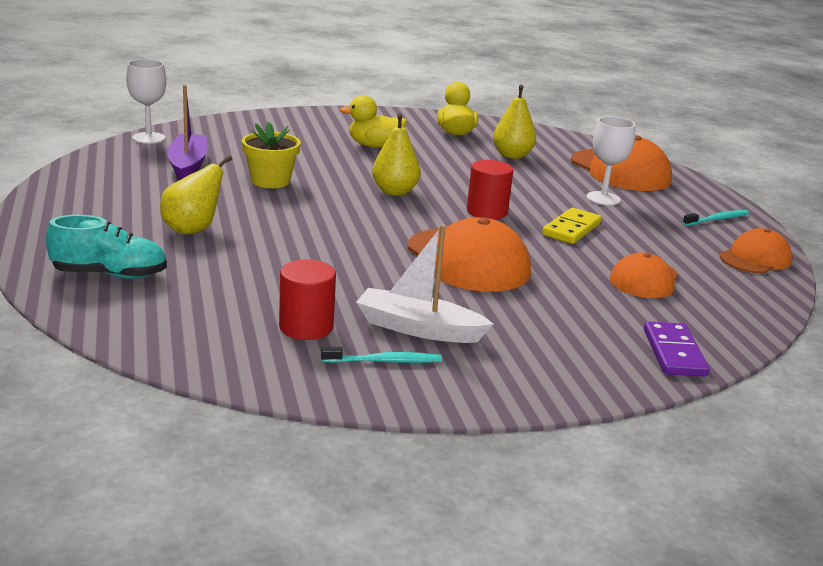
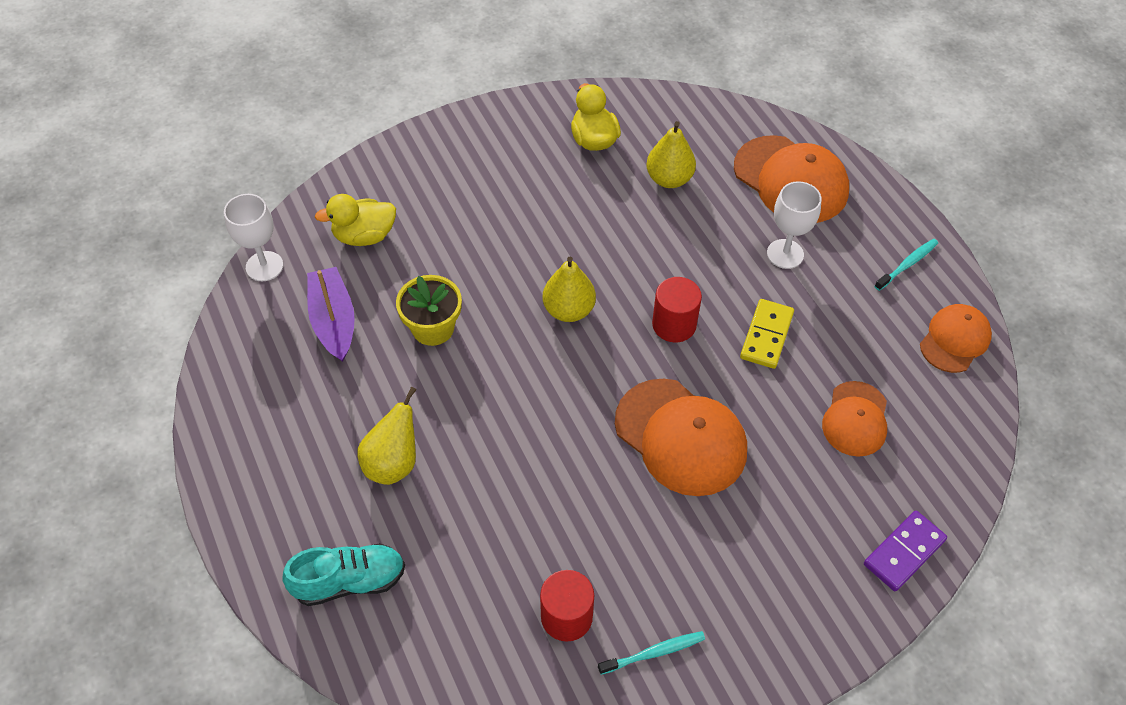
camera: 10 degrees left, 30 degrees up
yellow duck [339,95,407,148] -> yellow duck moved to [315,194,396,246]
white boat [356,225,493,343] -> none
purple domino [644,321,709,377] -> purple domino turned 60 degrees clockwise [864,510,947,591]

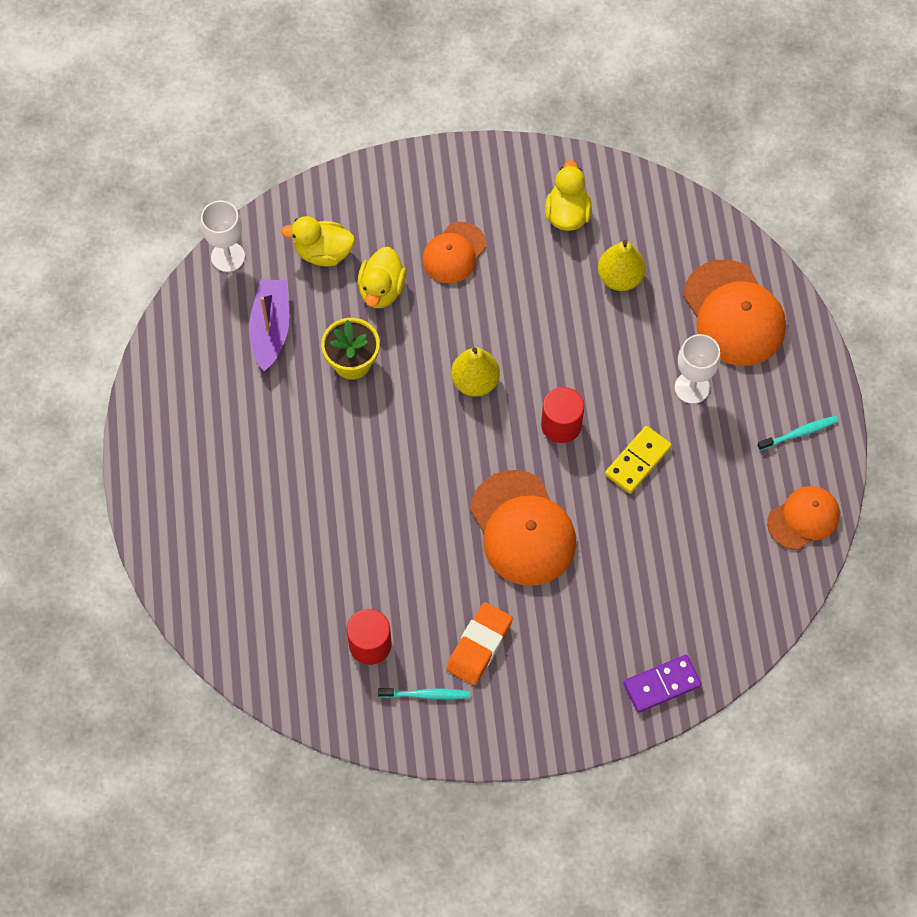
camera: 20 degrees right, 10 degrees up
turquoise shoe [282,543,405,606] -> none
yellow pear [357,387,416,485] -> none
orange cap [822,381,887,457] -> orange cap moved to [422,222,486,283]
none -> yellow duck [358,247,406,308]
none -> orange eraser [446,602,513,685]

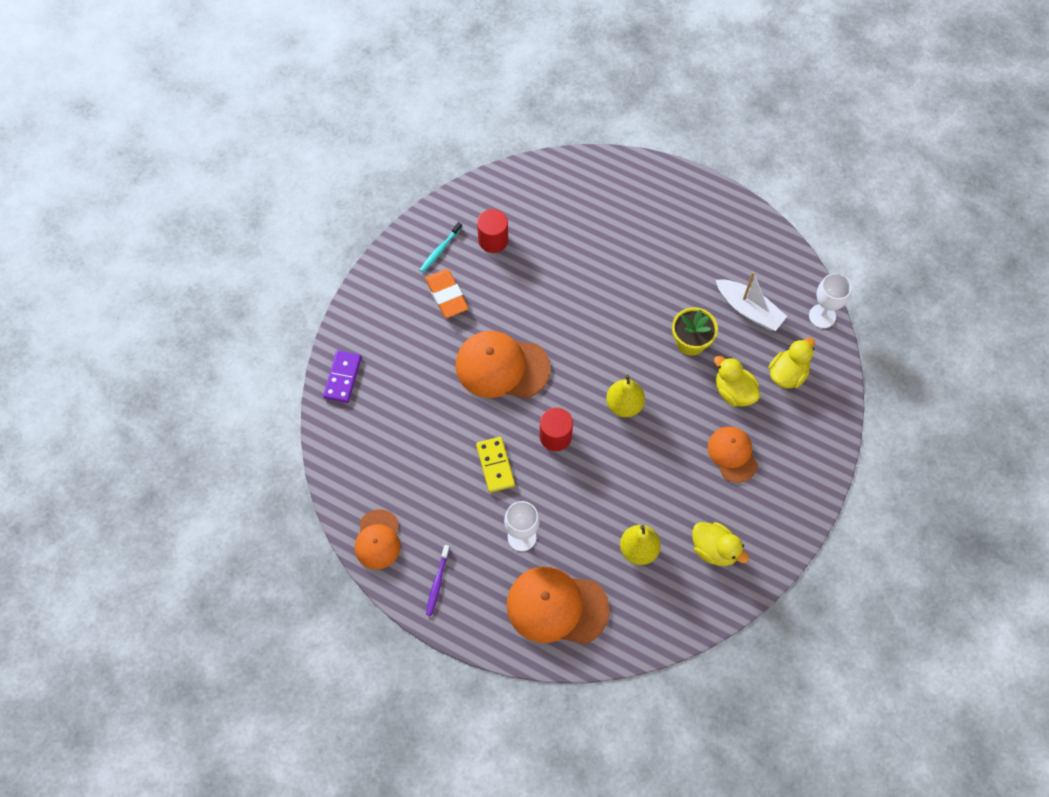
camera: 125 degrees right, 0 degrees up
purple boat [249,279,289,371] -> white boat [716,271,787,331]
turquoise toothbrush [757,416,838,451] -> purple toothbrush [426,545,450,616]

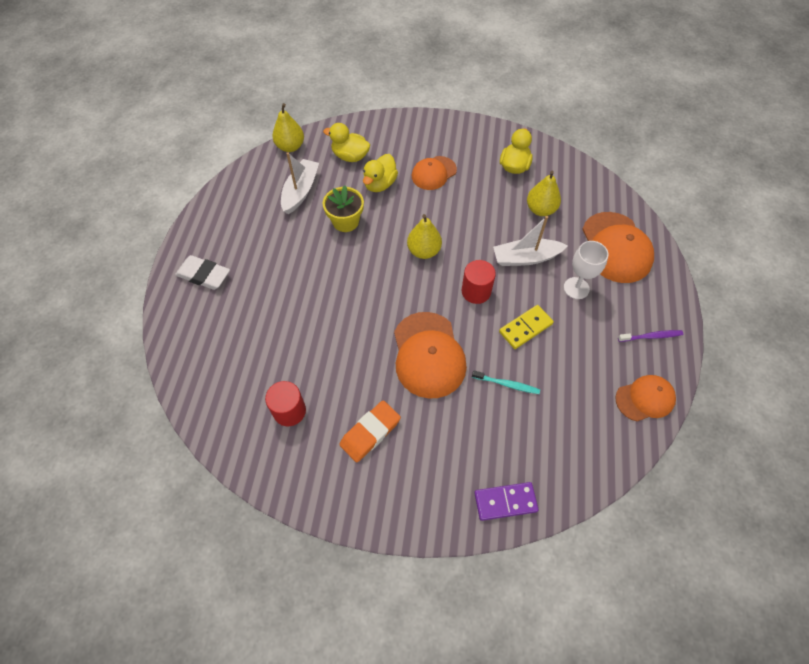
camera: 110 degrees left, 5 degrees down
turquoise toothbrush [420,222,462,272] -> turquoise toothbrush moved to [472,370,540,394]
white goblet [809,273,852,328] -> yellow pear [272,103,304,152]
none -> white eraser [175,255,230,290]
none -> white boat [493,216,568,266]

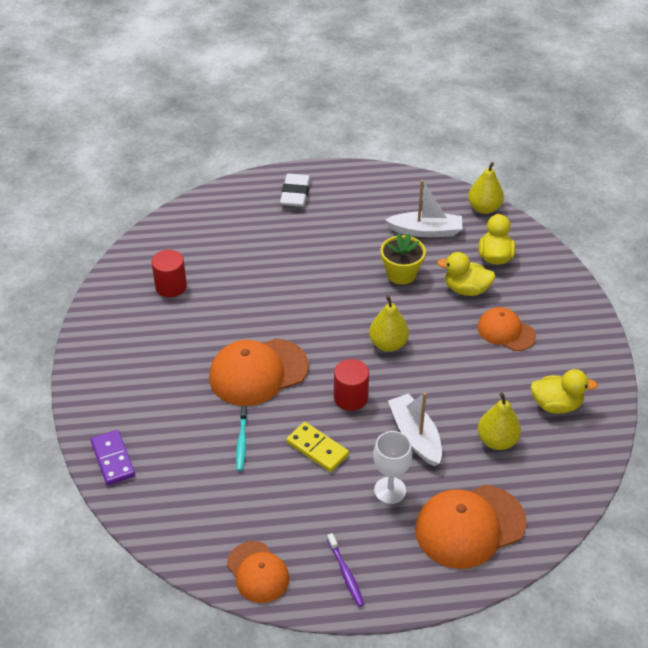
camera: 75 degrees right, 15 degrees down
orange eraser [339,400,401,462] -> none

